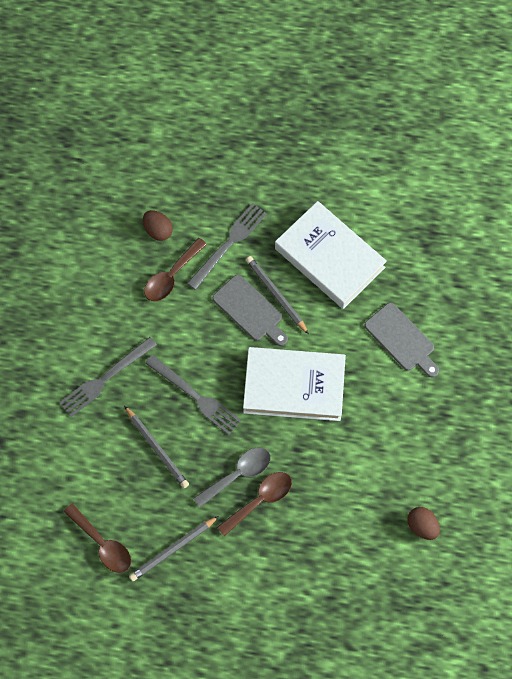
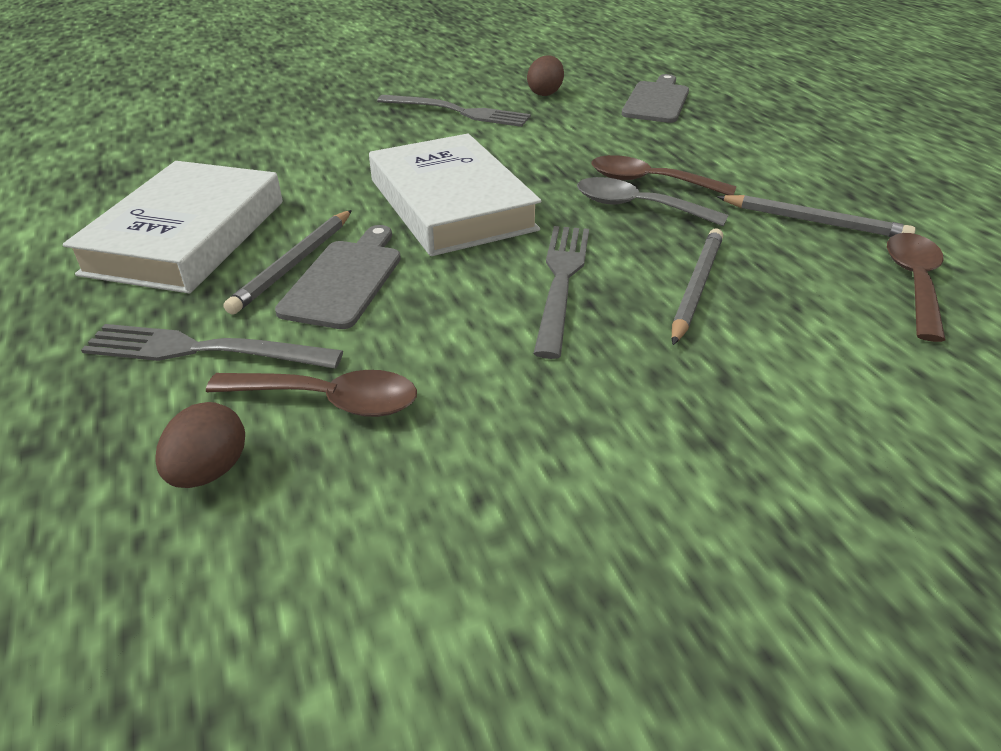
camera: 120 degrees left, 30 degrees down
grey fork [59,337,157,417] -> grey fork moved to [377,95,531,127]
grey cutting board [365,303,439,377] -> grey cutting board moved to [622,74,689,123]

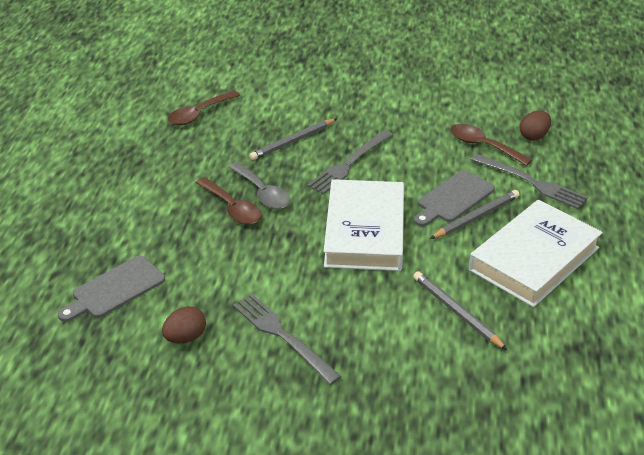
camera: 150 degrees left, 0 degrees up
grey pencil [717,195,915,237] -> grey pencil moved to [413,271,507,350]

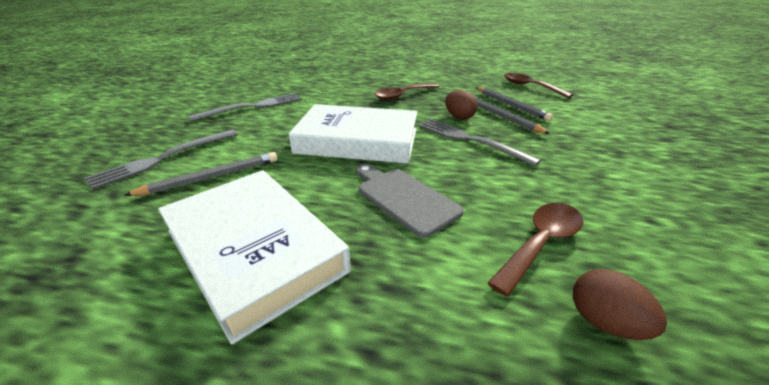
camera: 95 degrees right, 5 degrees down
grey cutting board [58,256,165,322] -> none
brown egg [162,306,206,343] -> brown egg moved to [445,90,478,120]
grey spoon [228,162,290,209] -> none
grey pencil [430,190,519,239] -> grey pencil moved to [476,87,553,121]
grey fork [471,154,588,209] -> grey fork moved to [85,129,238,190]

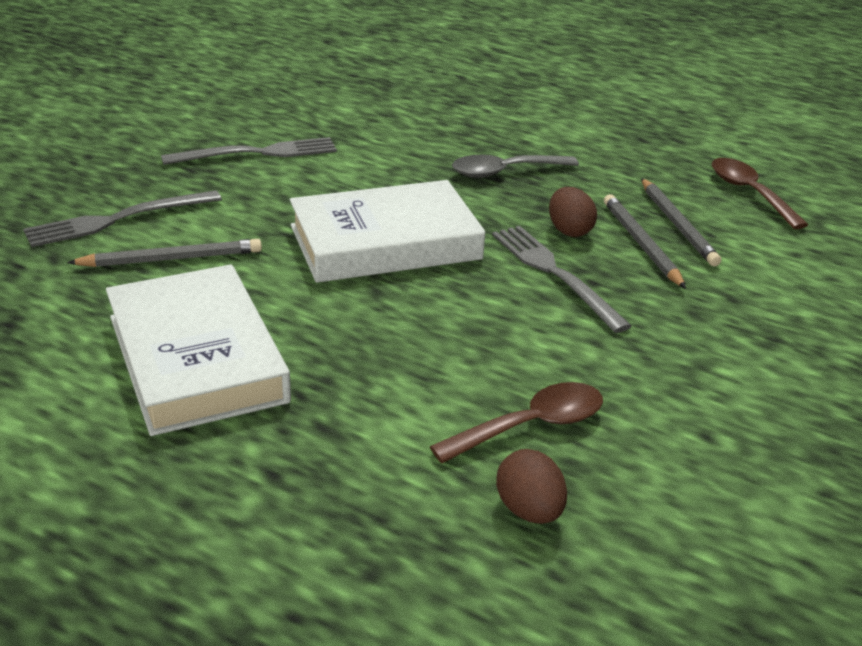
camera: 15 degrees right, 0 degrees up
white book [289,104,417,164] -> white book turned 45 degrees counterclockwise [290,180,485,283]
grey cutting board [356,164,464,238] -> none
brown spoon [374,83,439,100] -> grey spoon [452,155,579,178]

